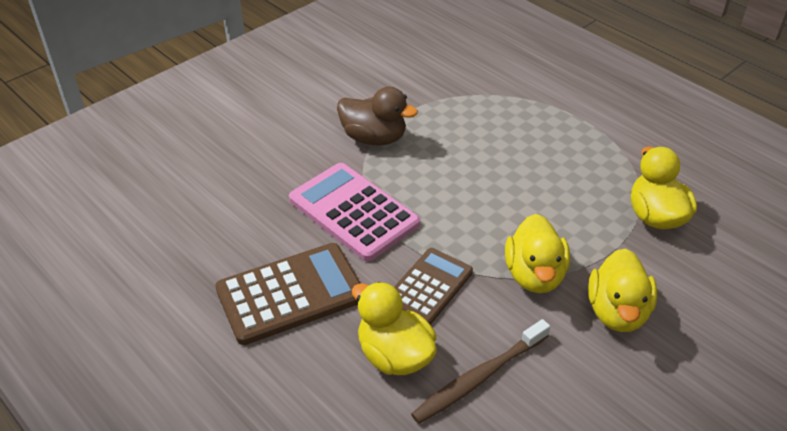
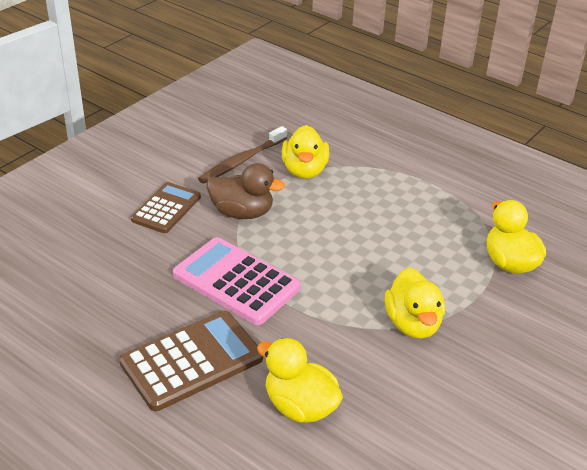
camera: 10 degrees left, 5 degrees down
brown calculator [394,248,473,325] -> brown calculator moved to [131,182,201,233]
brown toothbrush [411,319,550,424] -> brown toothbrush moved to [198,126,287,184]
yellow duck [588,248,657,332] -> yellow duck moved to [282,125,329,179]

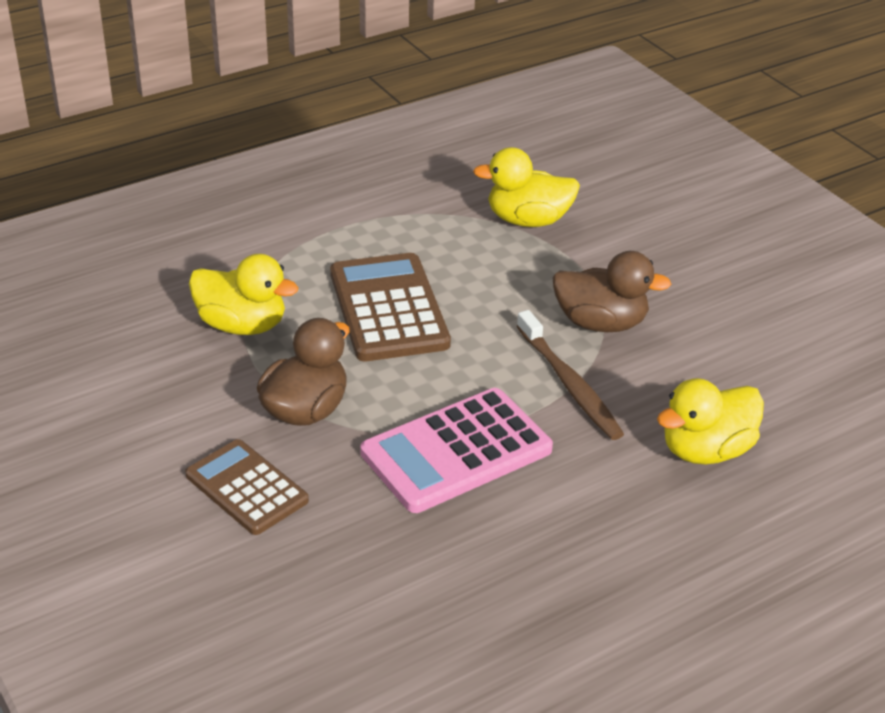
camera: 70 degrees left, 0 degrees up
brown calculator [119,311,263,411] -> brown calculator moved to [330,253,451,361]
brown toothbrush [198,126,287,184] -> brown toothbrush moved to [516,310,624,440]
yellow duck [385,268,445,339] -> brown duck [552,251,672,332]

